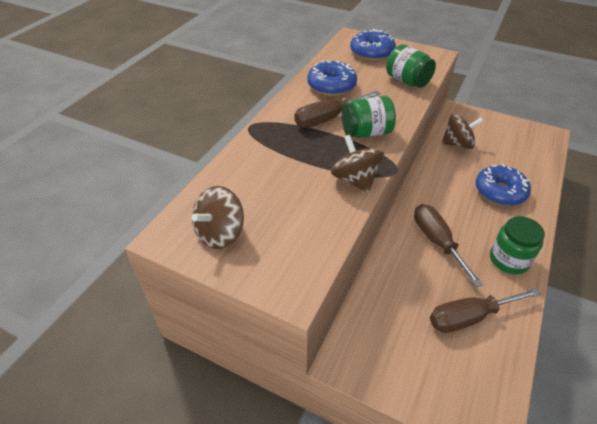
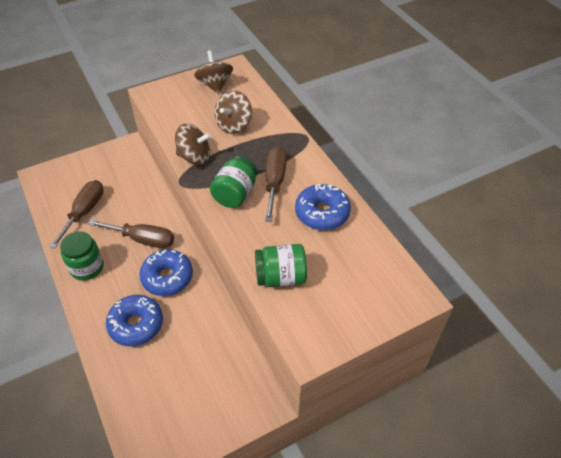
camera: 125 degrees right, 5 degrees up
blue donut [350,29,396,61] -> blue donut moved to [139,249,193,296]
brown spinning top [441,114,483,149] -> brown spinning top moved to [214,91,252,134]

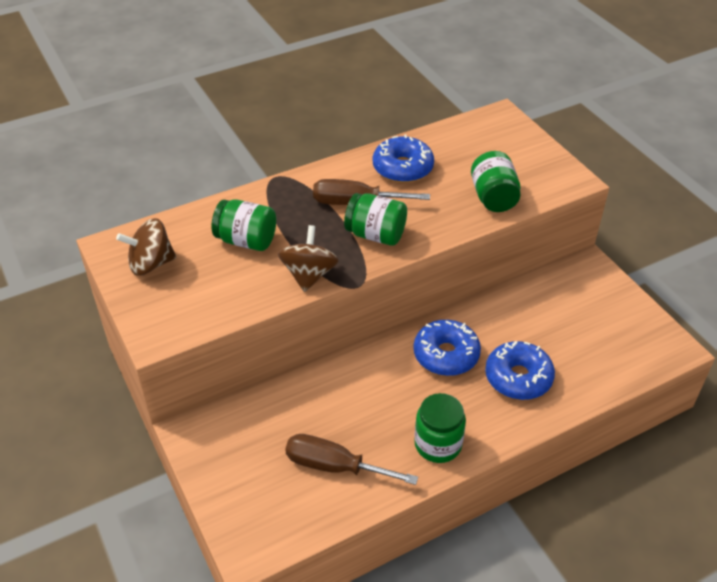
camera: 90 degrees left, 5 degrees down
brown screwdriver [88,220,174,248] -> none
brown spinning top [214,91,252,134] -> green jar [212,199,276,251]

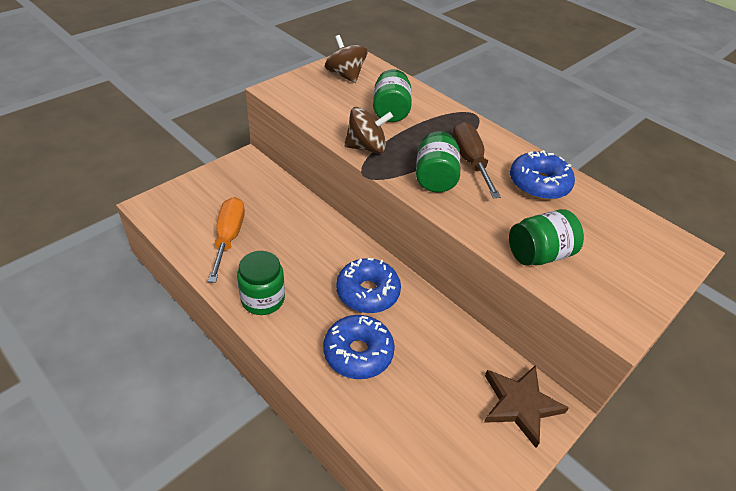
camera: 70 degrees right, 0 degrees up
brown screwdriver [285,434,418,485] -> orange screwdriver [208,197,245,283]
none -> brown star [484,365,569,448]

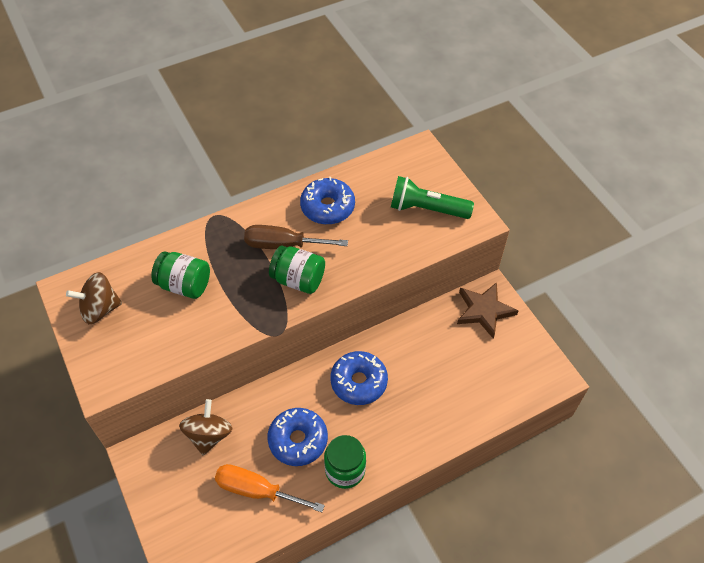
camera: 70 degrees left, 10 degrees up
blue donut [323,315,395,379] -> blue donut moved to [267,408,328,466]
brown spinning top [344,107,393,154] -> brown spinning top moved to [179,399,233,456]
green jar [509,209,584,266] -> none
none -> green flashlight [391,176,474,219]

